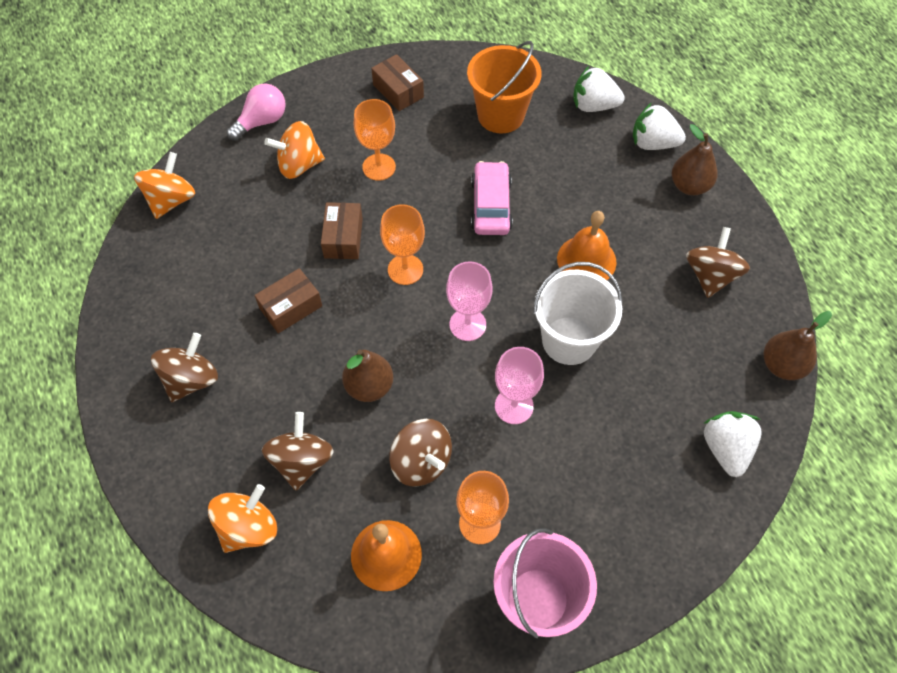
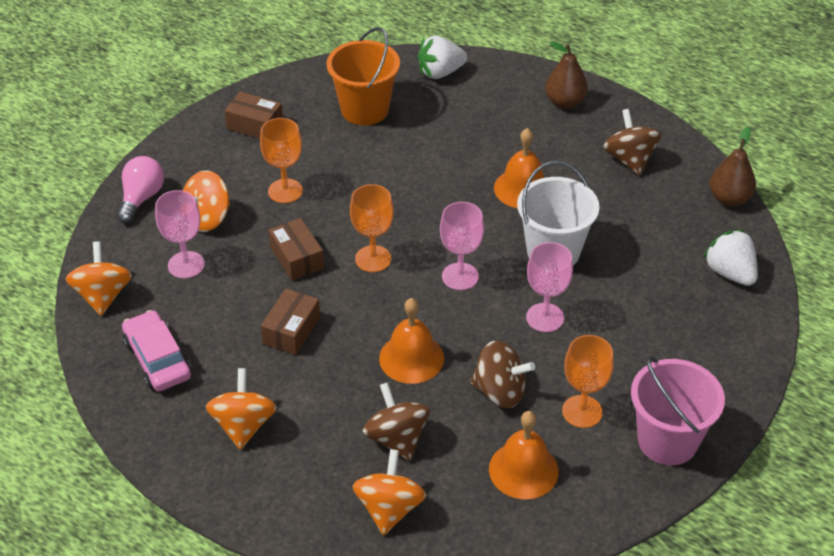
camera: 30 degrees left, 15 degrees down
brown spinning top [151,333,218,402] -> orange spinning top [206,368,277,450]
brown pear [342,349,393,402] -> orange bell [379,298,444,384]
pink car [471,161,513,235] -> pink car moved to [122,310,191,391]
white strawberry [633,103,686,150] -> none
none -> pink goblet [155,190,205,278]

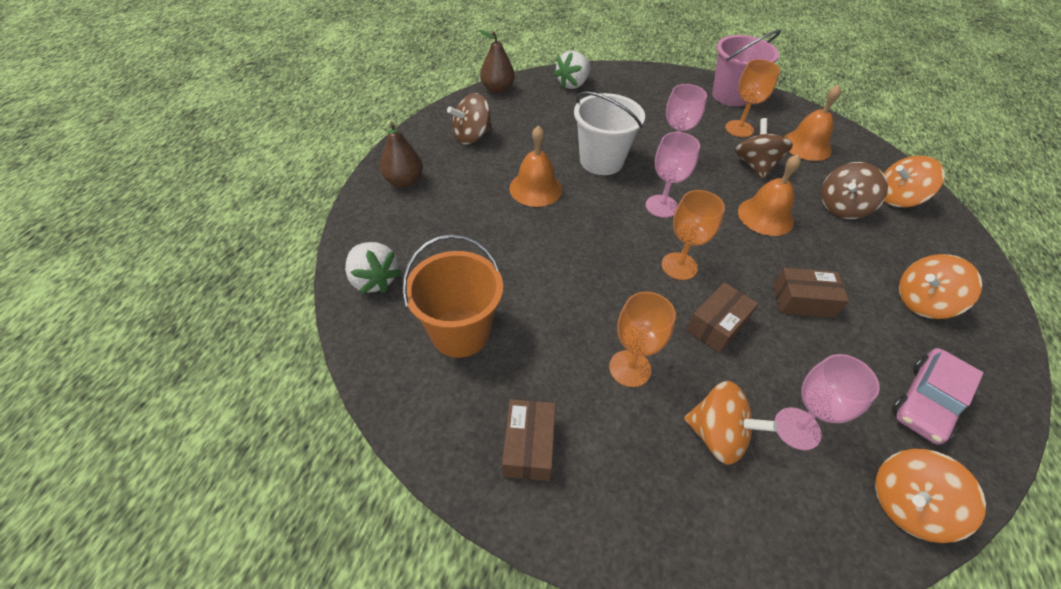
camera: 110 degrees left, 5 degrees up
pink light bulb [117,156,164,223] -> none

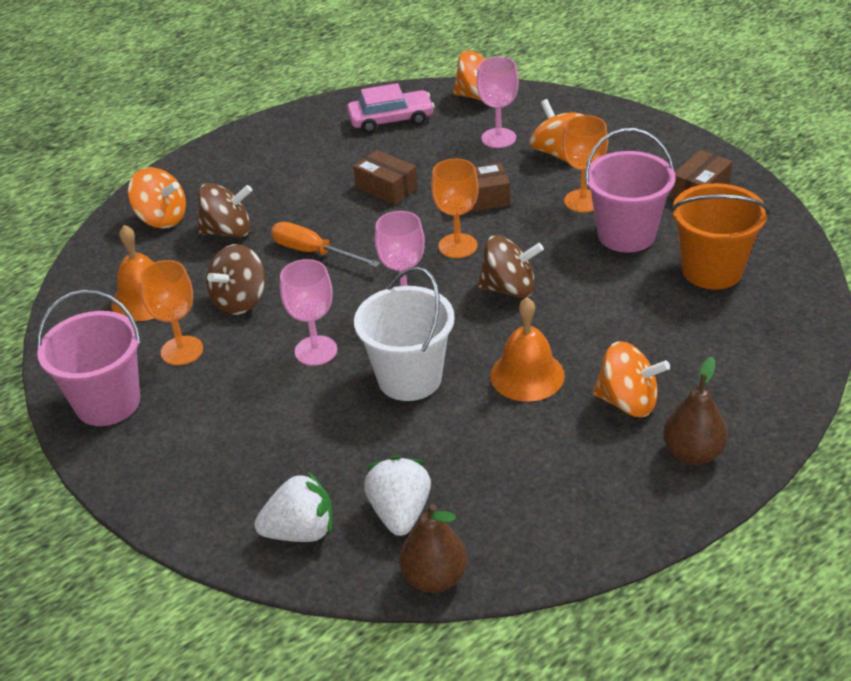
camera: 140 degrees left, 10 degrees down
white strawberry [345,242,401,294] -> white strawberry moved to [364,456,431,536]
brown spinning top [447,93,492,144] -> brown spinning top moved to [477,235,544,298]
orange bell [738,154,801,236] -> orange screwdriver [271,222,381,268]
orange spinning top [899,254,982,319] -> orange spinning top moved to [593,341,670,417]
none -> pink bucket [585,128,676,253]

